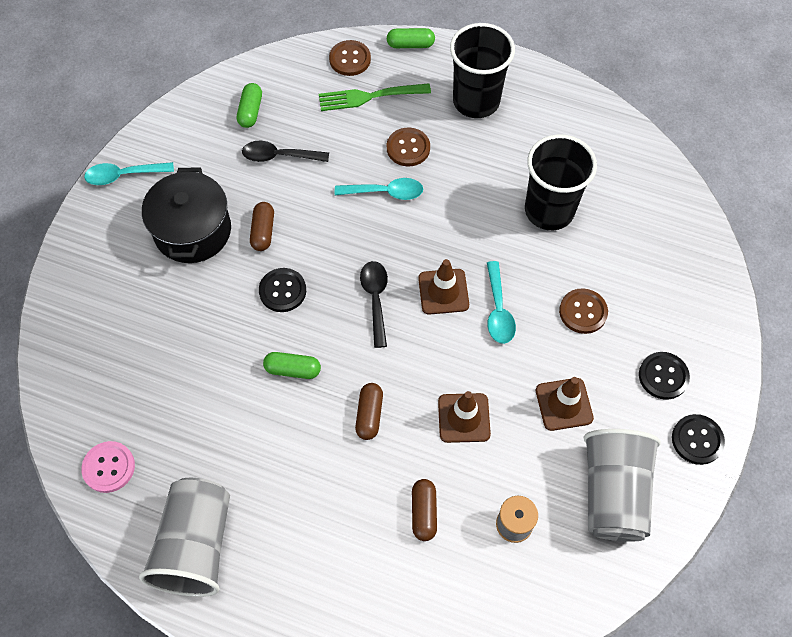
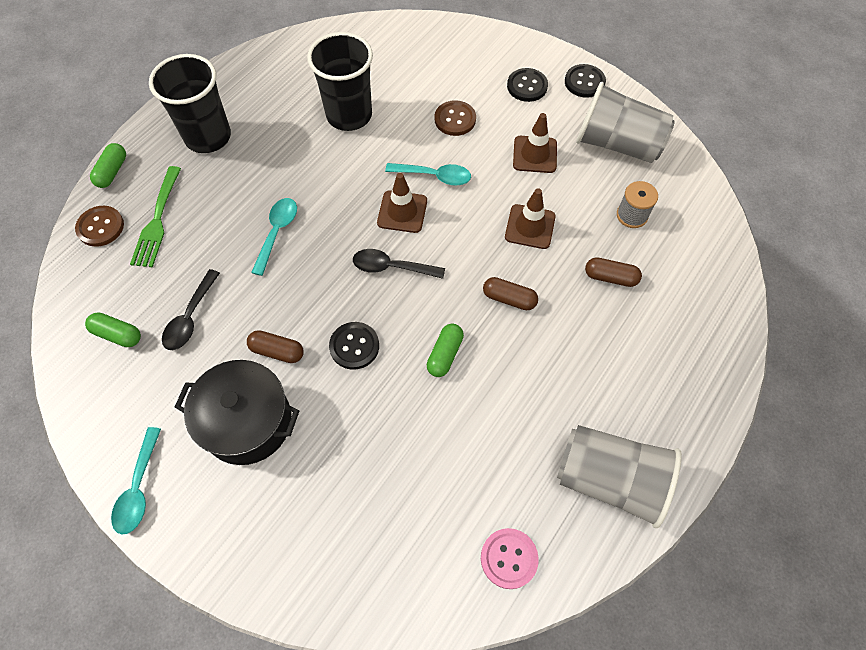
camera: 75 degrees left, 0 degrees up
brown button [387,128,430,166] -> none

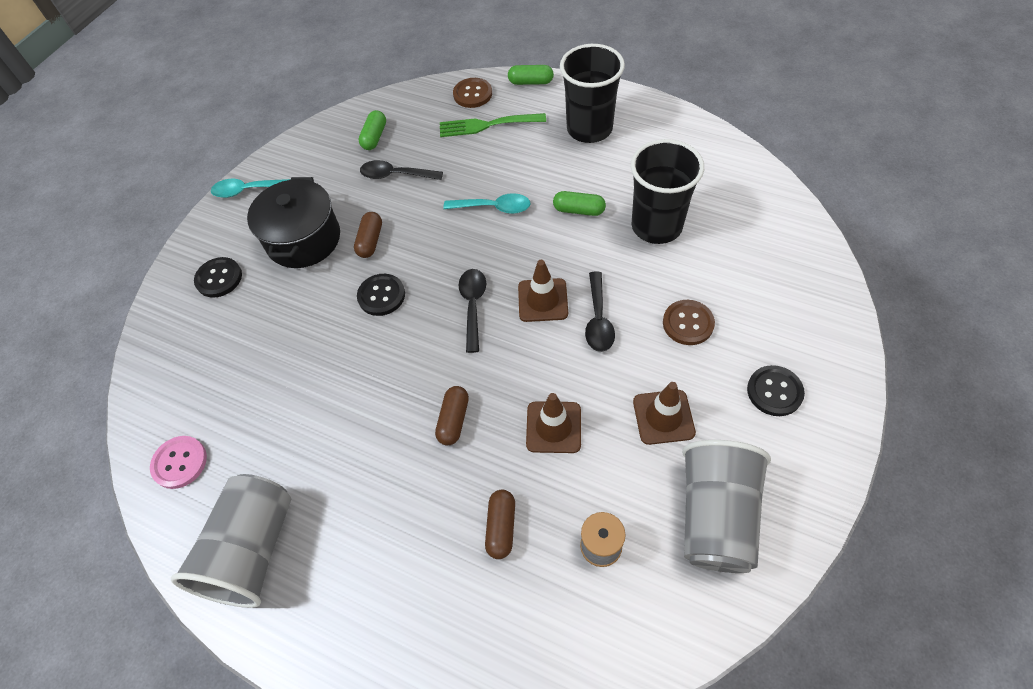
camera: 85 degrees right, 5 degrees down
turquoise spoon [385,163,471,186] -> black spoon [585,271,615,352]
green capsule [427,324,464,377] -> green capsule moved to [553,191,606,216]
black button [565,64,606,98] -> black button moved to [194,257,242,298]

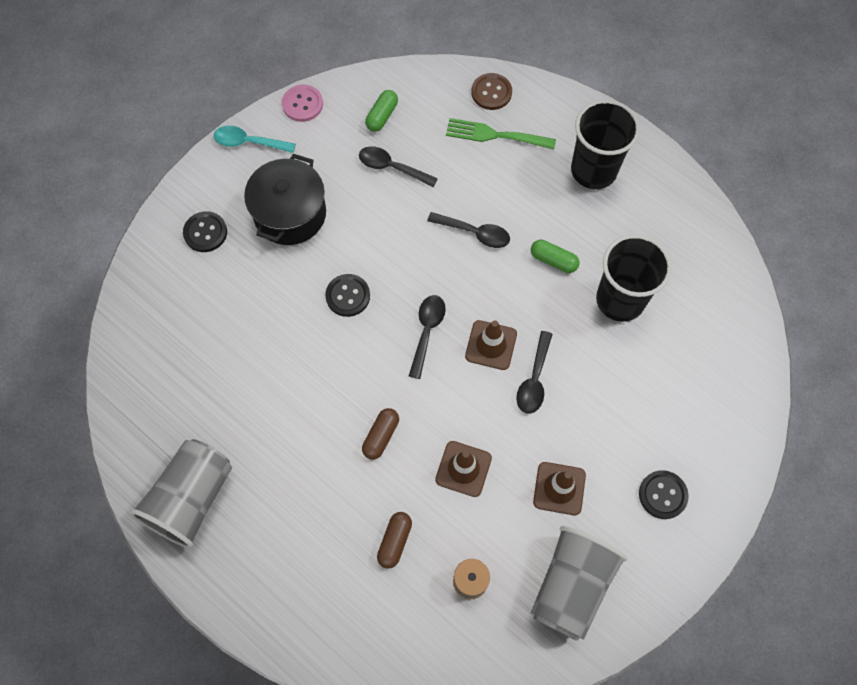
camera: 10 degrees right, 10 degrees up
pink button [150,436,207,489] -> pink button moved to [282,85,323,122]
brown capsule [354,212,382,258] -> none
turquoise spoon [444,193,530,214] -> black spoon [427,212,510,248]
green capsule [508,65,554,85] -> none
brown button [663,300,715,345] -> none

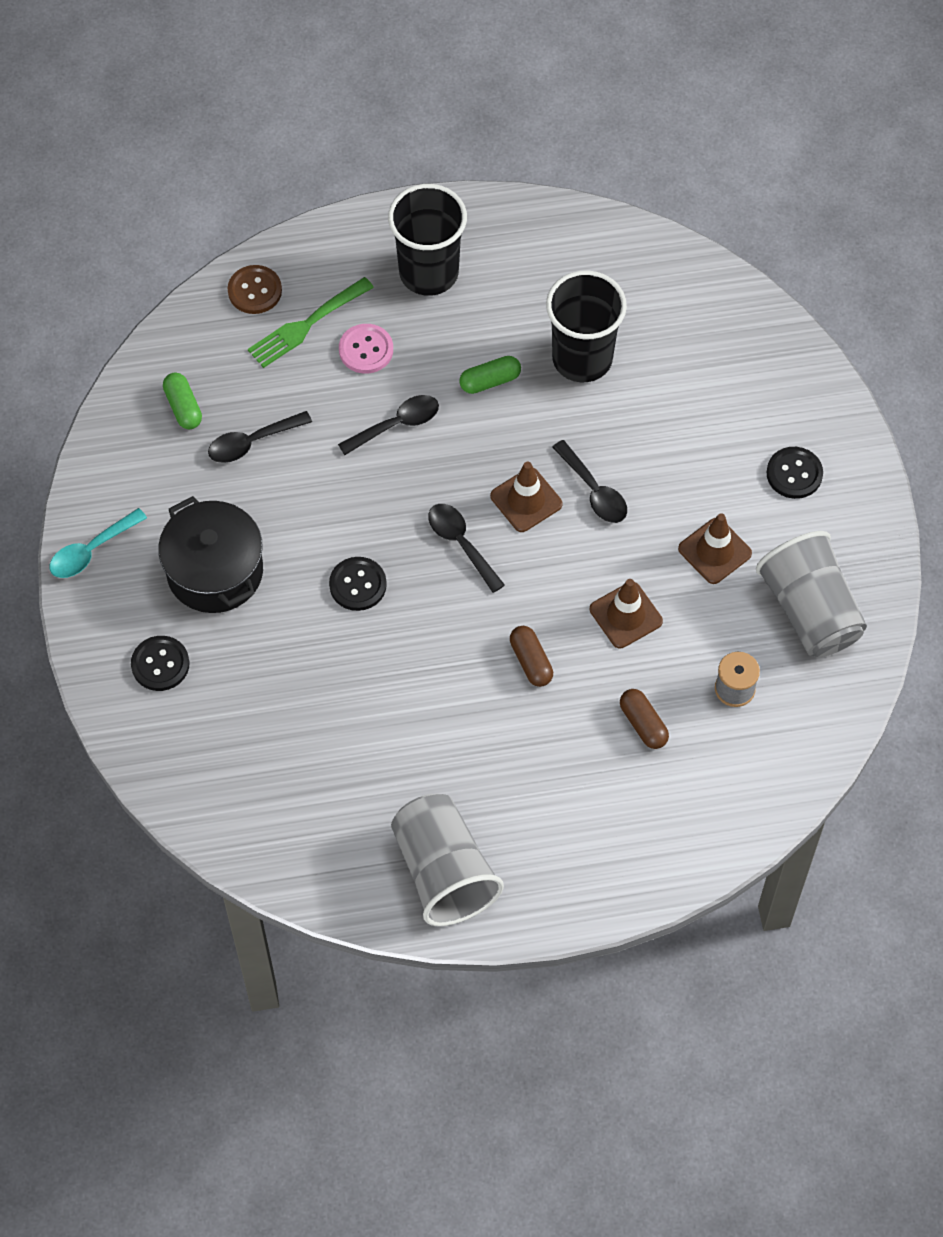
camera: 50 degrees left, 5 degrees down
pink button [282,85,323,122] -> pink button moved to [339,324,393,374]

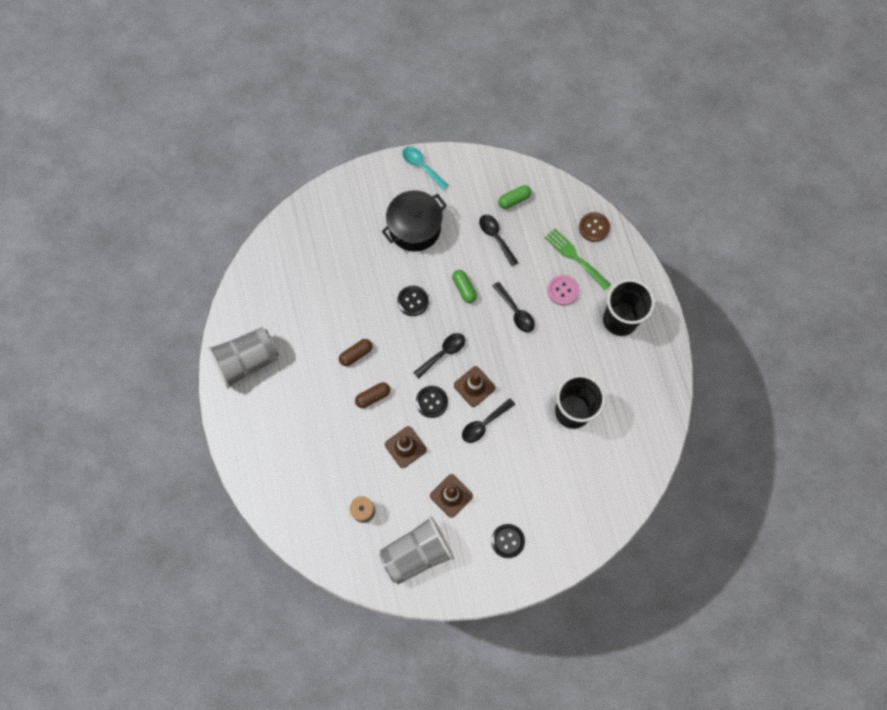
camera: 85 degrees right, 10 degrees up
black button [131,636,190,691] -> black button moved to [416,386,448,418]
green capsule [459,356,521,394] -> green capsule moved to [452,270,477,303]
brown capsule [620,689,669,749] -> brown capsule moved to [339,339,373,366]

